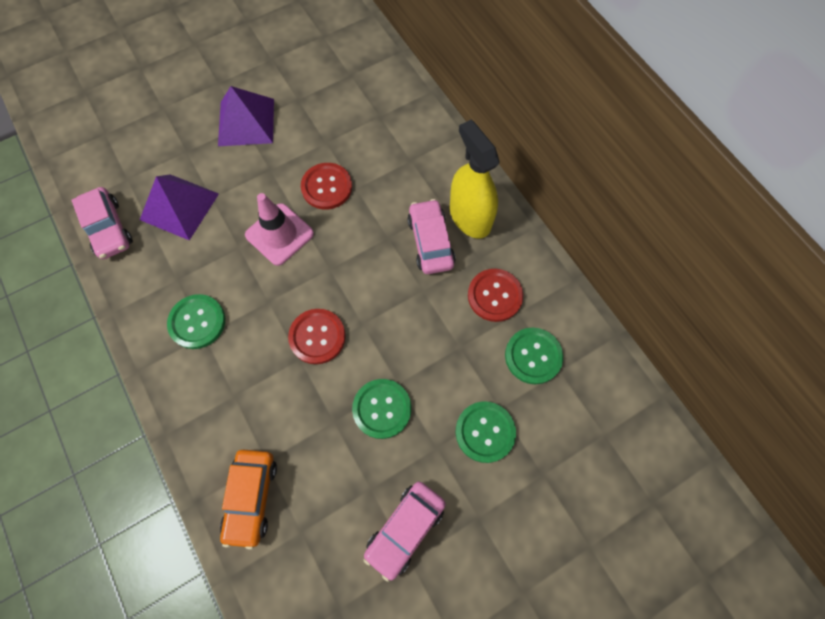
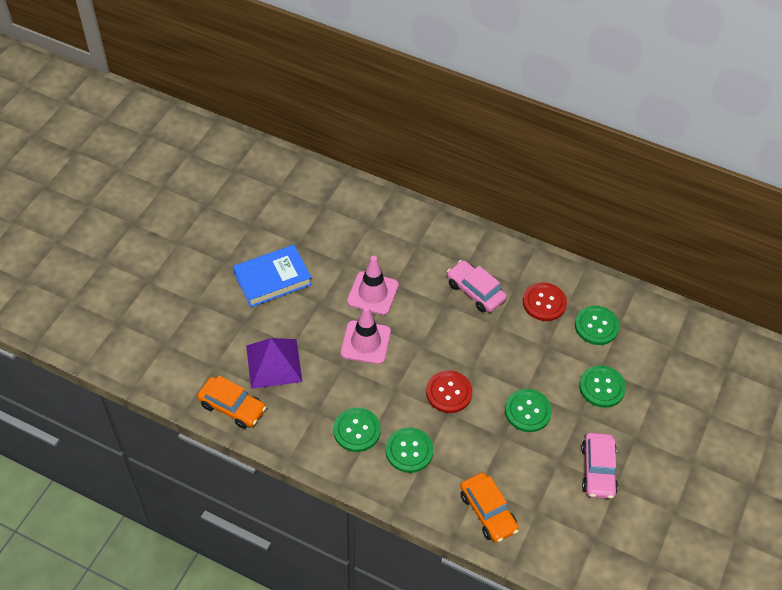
camera: 35 degrees left, 15 degrees down
pink car [71,187,133,259] -> orange car [197,376,266,429]
purple pyramid [218,86,274,146] -> blue book [233,245,312,307]
red button [301,163,352,210] -> pink traffic cone [347,256,399,315]
yellow spray bottle [450,120,500,239] -> none
none -> green button [386,427,434,473]

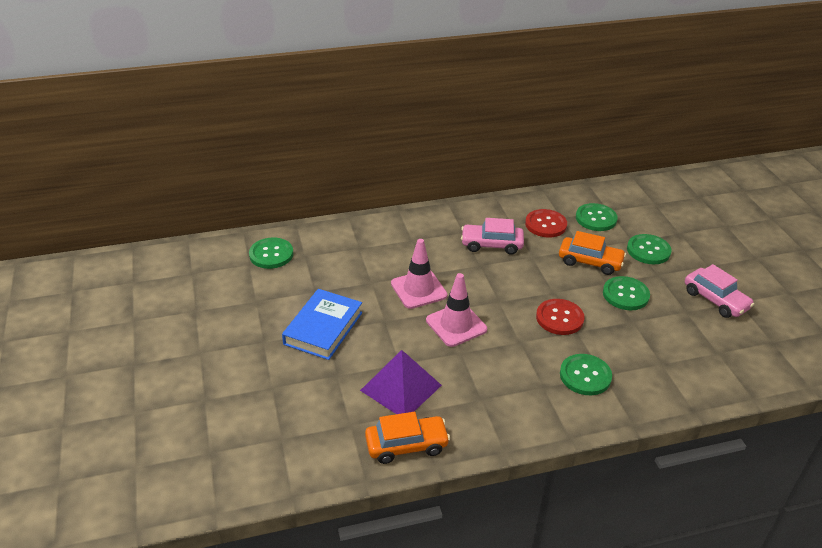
camera: 40 degrees left, 15 degrees down
green button [333,408,381,452] -> green button moved to [249,238,293,269]
orange car [460,472,519,543] -> orange car moved to [559,231,626,275]

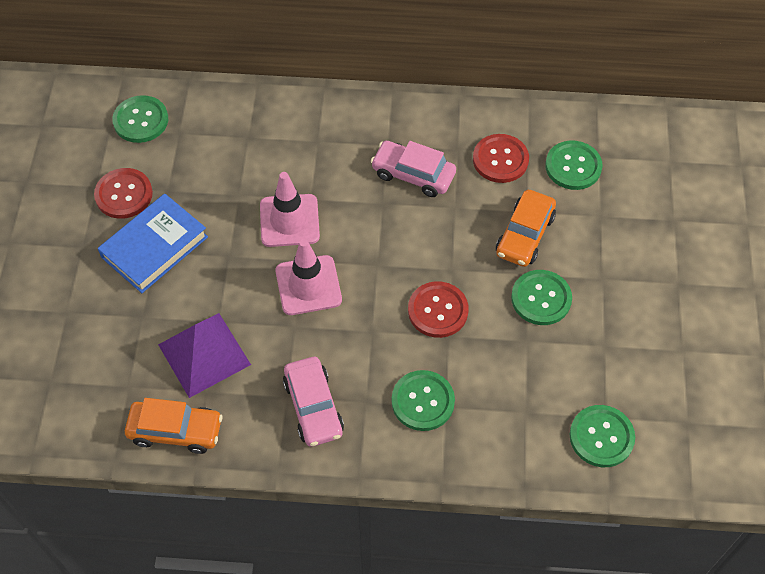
camera: 20 degrees right, 20 degrees up
orange car [559,231,626,275] -> orange car turned 75 degrees clockwise [496,190,556,267]
green button [627,234,672,264] -> green button moved to [570,405,635,467]
pink car [685,264,754,318] -> pink car moved to [283,357,344,447]
none -> red button [94,168,153,219]

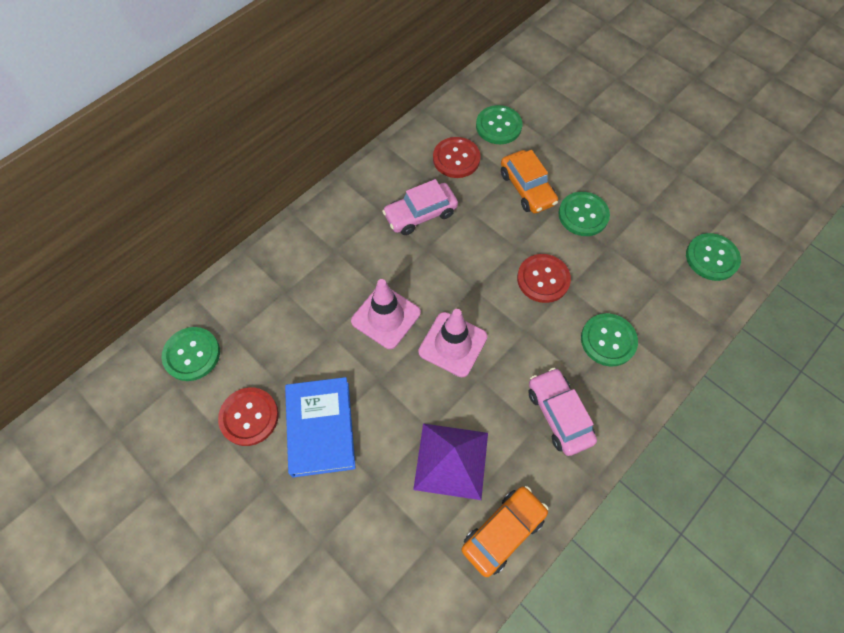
camera: 50 degrees left, 5 degrees up
pink car [283,357,344,447] -> pink car turned 135 degrees counterclockwise [528,368,597,456]

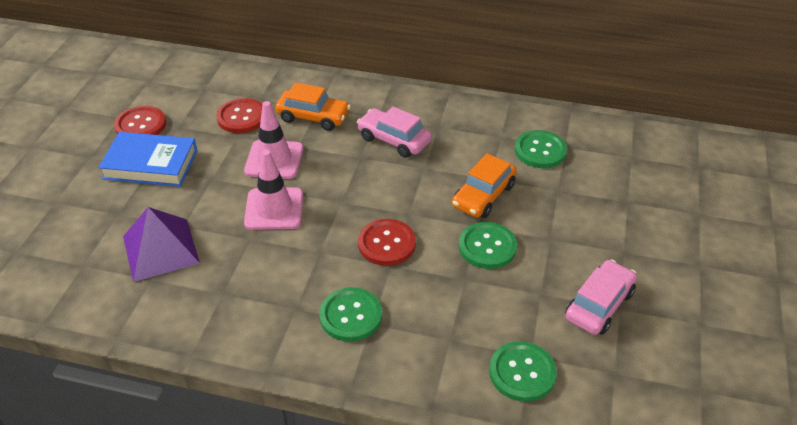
camera: 60 degrees right, 20 degrees down
green button [161,327,220,381] -> none
blue book [285,377,356,477] -> blue book turned 45 degrees clockwise [98,132,197,187]
red button [433,137,481,178] -> red button moved to [216,98,262,133]
orange car [461,486,549,577] -> orange car moved to [275,82,351,131]
pink car [528,368,597,456] -> pink car moved to [565,260,637,335]

